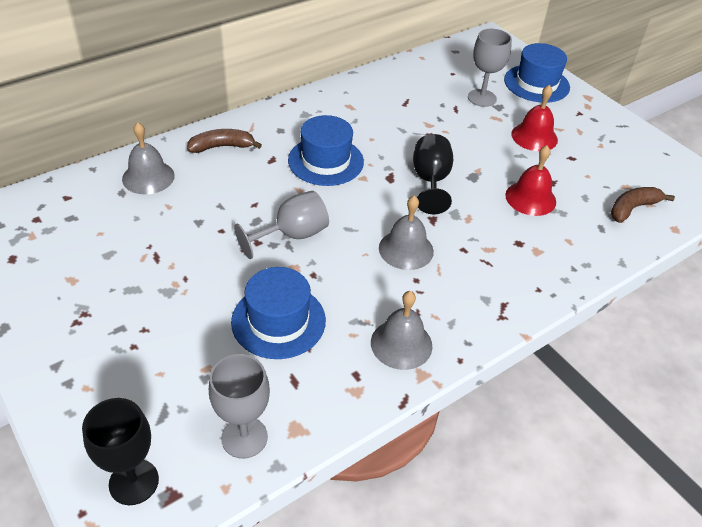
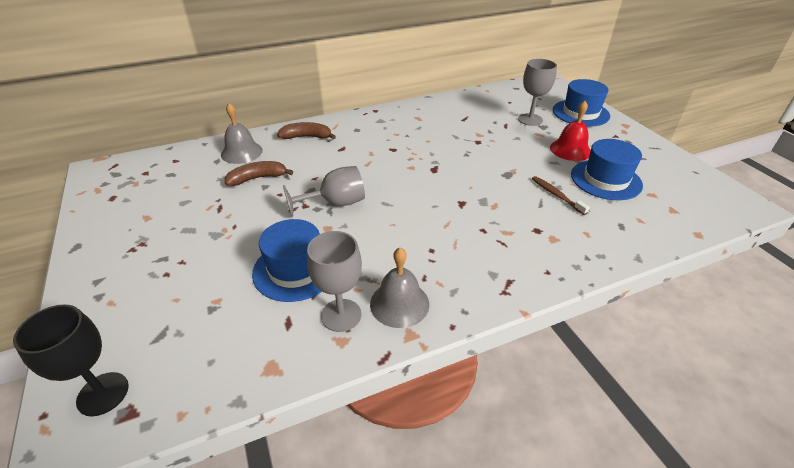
camera: 15 degrees right, 5 degrees down
grey goblet [209,354,270,459] -> grey goblet moved to [307,231,362,332]
blue hat [288,115,364,186] -> blue hat moved to [571,139,643,200]
grey bell [379,196,434,270] -> none
black goblet [413,134,453,214] -> none
red bell [505,145,556,216] -> brown toothbrush [532,176,590,215]
brown banana [611,187,675,223] -> brown banana moved to [225,161,293,186]

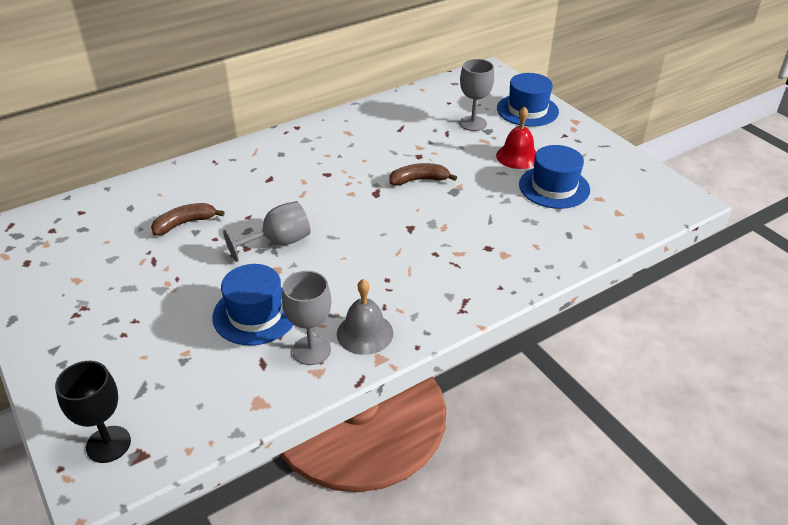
camera: 10 degrees left, 0 degrees up
grey bell [221,103,263,164] -> none
brown banana [277,122,336,139] -> brown banana moved to [390,163,457,186]
brown toothbrush [532,176,590,215] -> none

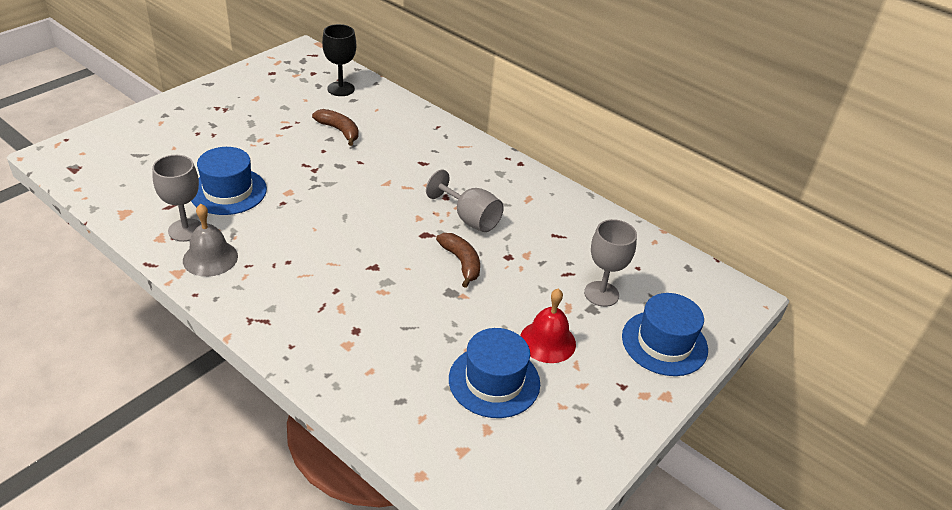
camera: 70 degrees right, 0 degrees up
black goblet [55,361,131,463] -> black goblet moved to [322,24,356,96]
grey goblet [223,201,310,262] -> grey goblet moved to [426,170,504,232]

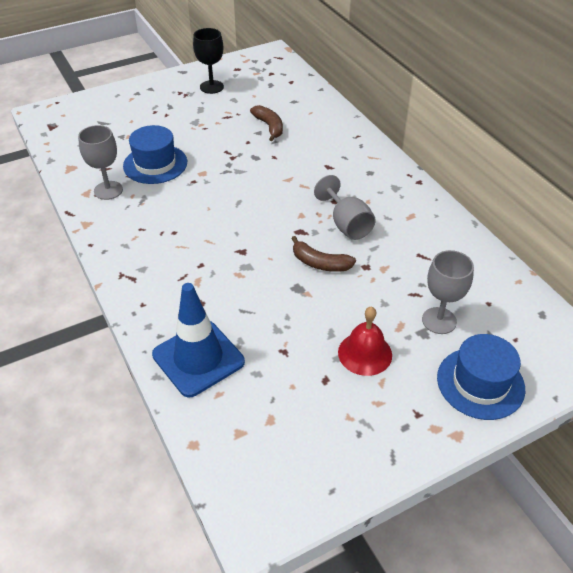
camera: 25 degrees right, 5 degrees up
grey bell [183,204,238,277] -> none
black goblet [322,24,356,96] -> black goblet moved to [193,28,224,94]
brown banana [436,233,480,288] -> brown banana turned 120 degrees clockwise [291,236,356,272]
blue hat [449,328,540,418] -> none
none -> blue traffic cone [152,283,245,397]

